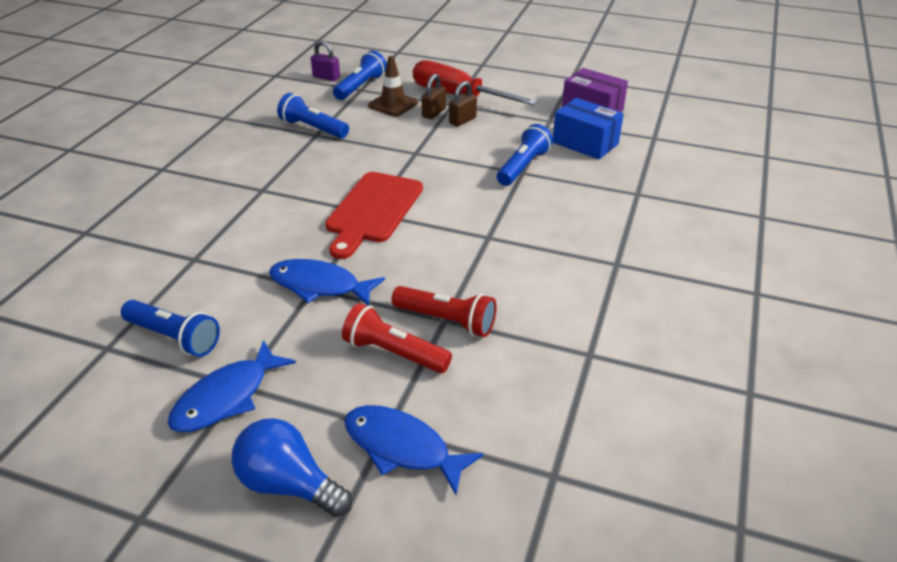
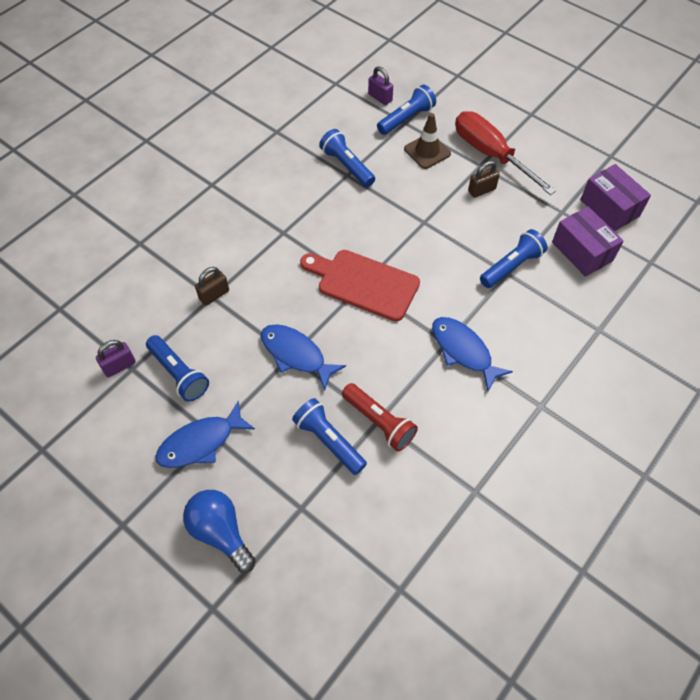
camera: 20 degrees right, 20 degrees up
red cutting board [325,172,423,259] -> red cutting board turned 75 degrees clockwise [300,250,420,321]
red flashlight [342,303,452,373] -> blue flashlight [292,398,367,475]
blue fish [344,405,483,495] -> blue fish moved to [432,317,513,391]
brown padlock [421,74,446,119] -> brown padlock moved to [195,267,229,306]
blue box [553,98,624,159] -> purple box [552,207,623,277]
none -> purple padlock [96,340,136,377]

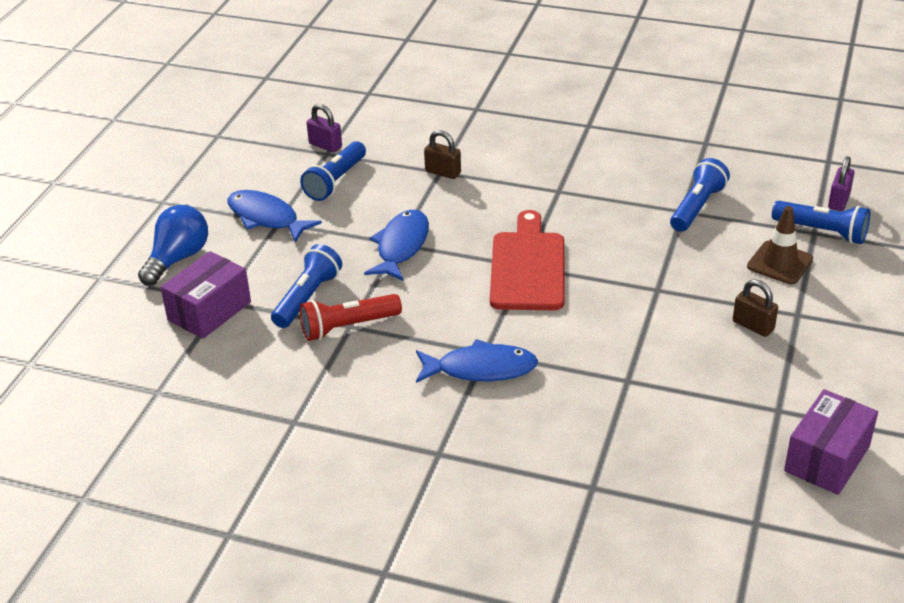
camera: 70 degrees right, 20 degrees down
red flashlight [342,383,418,452] -> red flashlight turned 45 degrees clockwise [300,294,402,341]
blue fish [432,317,513,391] -> blue fish turned 60 degrees clockwise [416,339,538,383]
red screwdriver [455,111,557,195] -> none
blue flashlight [480,229,548,288] -> none
purple box [552,207,623,277] -> purple box moved to [160,251,251,339]

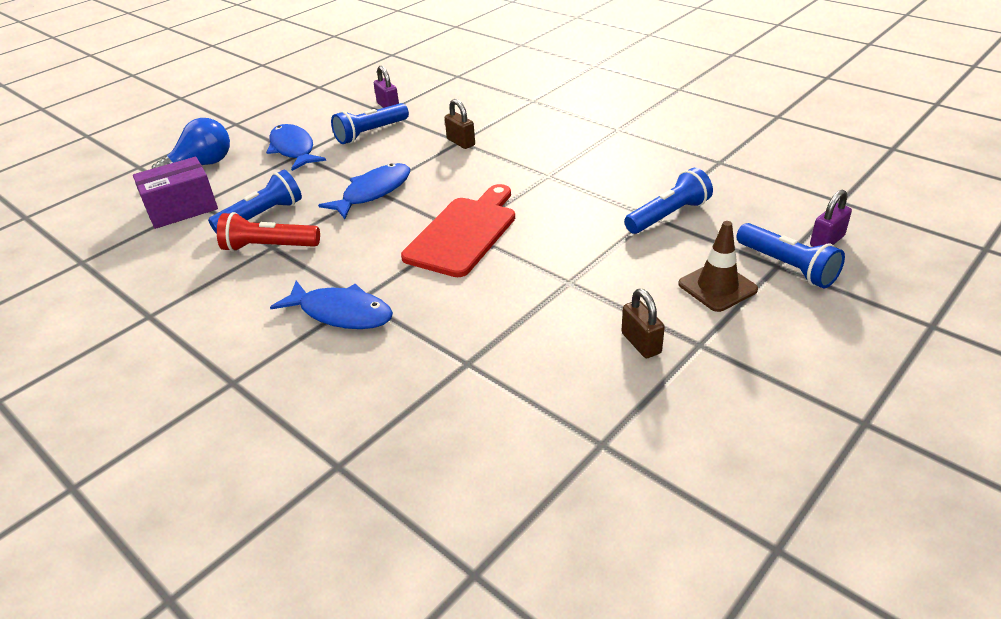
camera: 25 degrees right, 0 degrees up
purple box [784,389,878,495] -> none

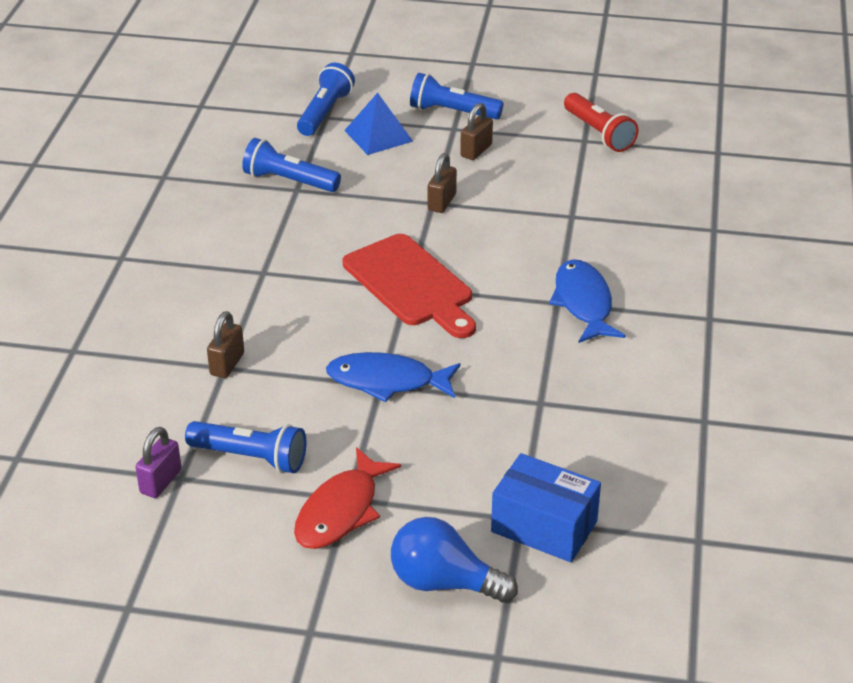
camera: 125 degrees left, 0 degrees up
purple box [133,157,218,229] -> blue box [491,453,601,562]
blue flashlight [208,169,302,234] -> blue flashlight moved to [410,73,504,120]
red flashlight [217,212,320,252] -> red flashlight moved to [564,93,639,152]
blue fish [266,124,326,171] -> red fish [294,447,401,549]
red cutting board [401,184,515,277] -> red cutting board turned 120 degrees counterclockwise [343,234,476,338]
brown traffic cone [678,221,758,312] -> blue pyramid [344,93,413,155]
purple padlock [810,190,852,247] -> none
none -> brown padlock [428,153,457,213]

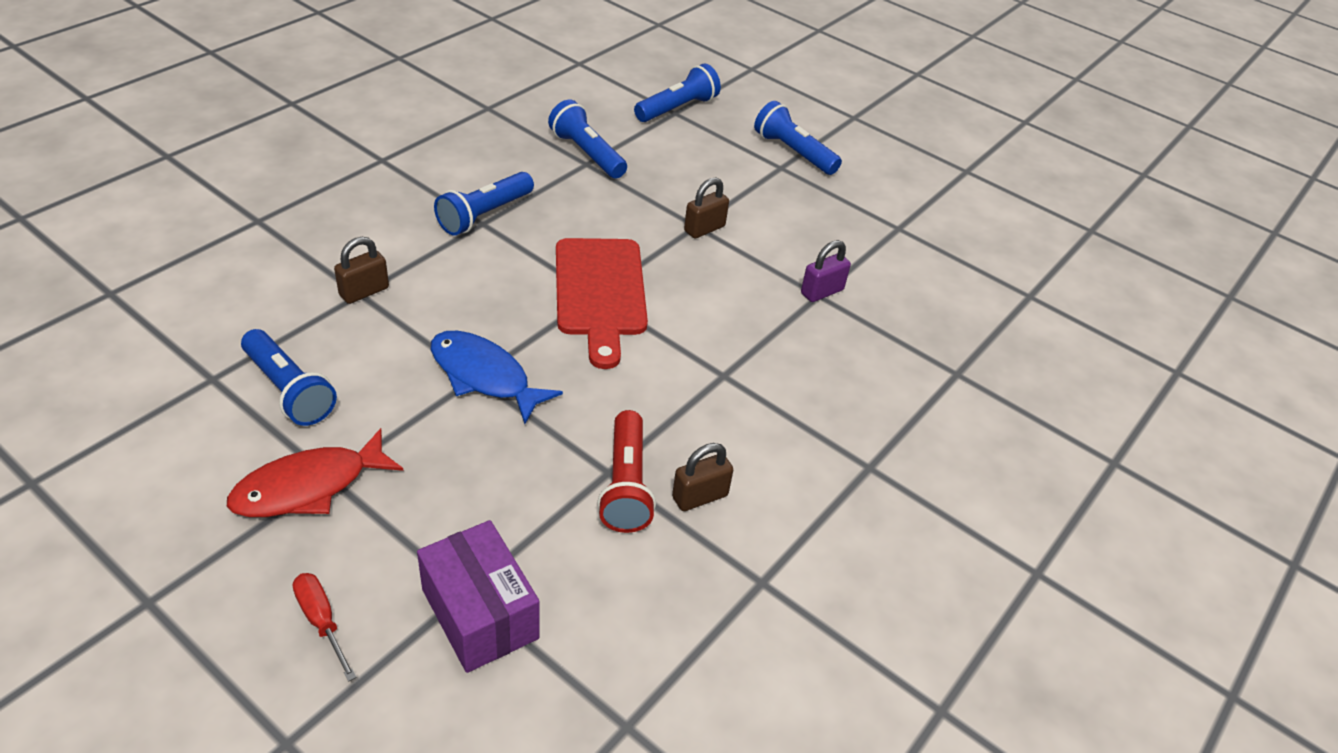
camera: 25 degrees right, 5 degrees up
purple padlock [136,427,182,498] -> purple padlock moved to [801,240,851,302]
blue pyramid [344,93,413,155] -> none
blue light bulb [391,517,518,603] -> red screwdriver [293,573,357,682]
brown padlock [460,103,493,160] -> brown padlock moved to [672,443,733,511]
blue box [491,453,601,562] -> purple box [417,520,540,673]
blue fish [549,259,625,343] -> none
red flashlight [564,93,639,152] -> red flashlight moved to [597,410,656,533]
none -> blue flashlight [434,172,534,236]

